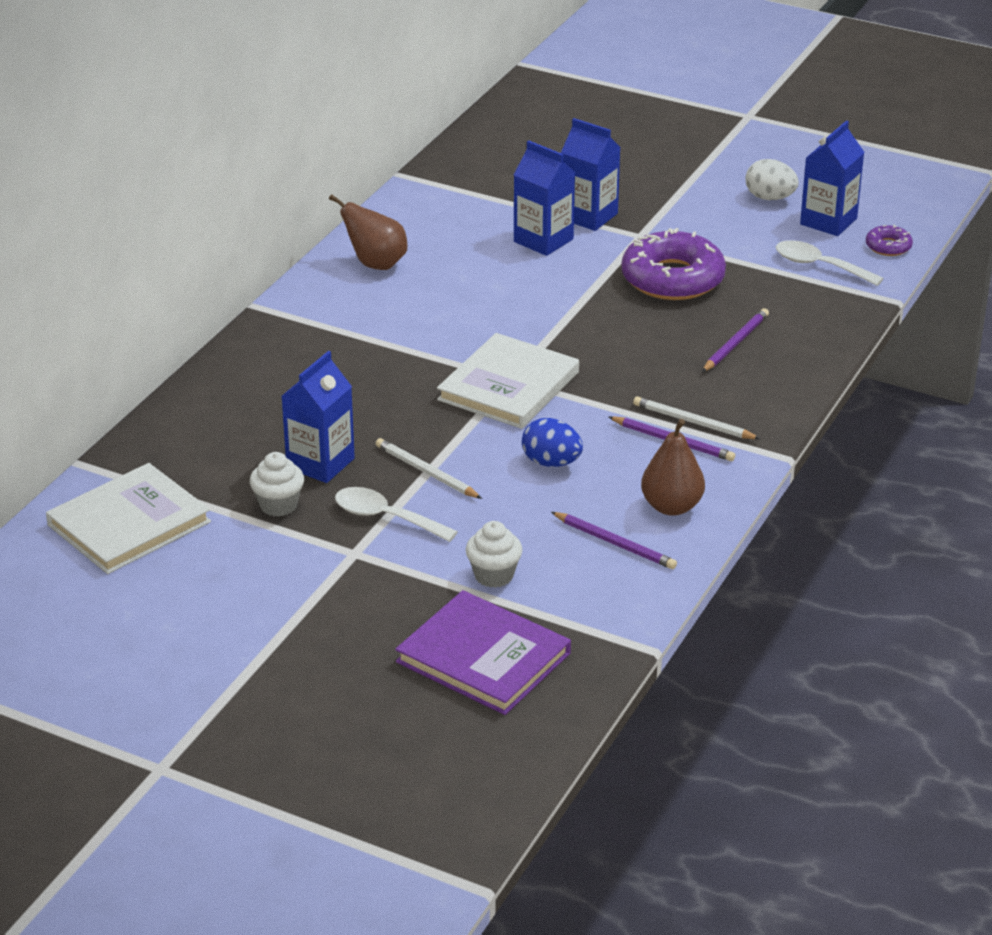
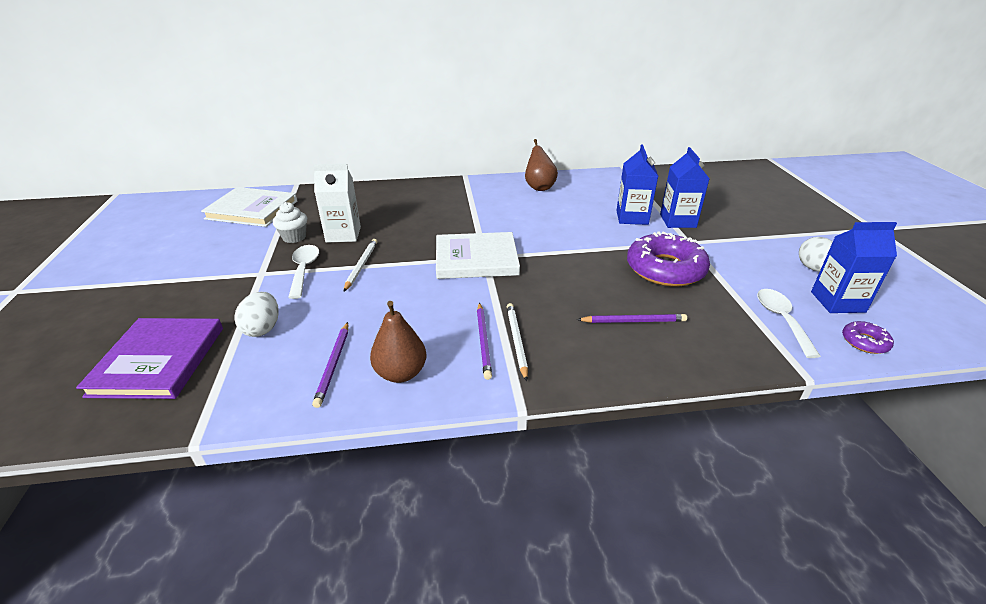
camera: 55 degrees right, 0 degrees up
blue carton [282,351,355,483] -> white carton [313,164,361,243]
white cupcake [466,521,522,588] -> white egg [234,292,279,337]
blue egg [522,418,583,467] -> none

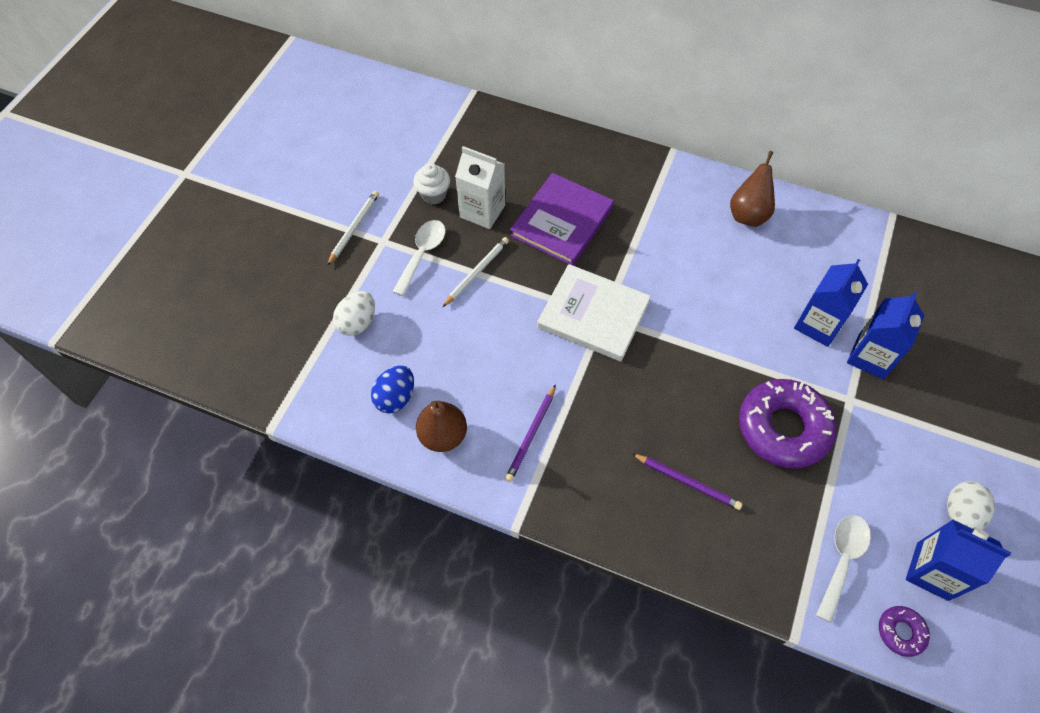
camera: 30 degrees right, 25 degrees up
purple book [76,318,223,399] -> purple book moved to [510,173,614,265]
white book [201,187,297,227] -> none
purple pencil [312,322,348,408] -> blue egg [371,365,414,413]
white pencil [507,303,528,381] -> white pencil moved to [327,191,379,266]

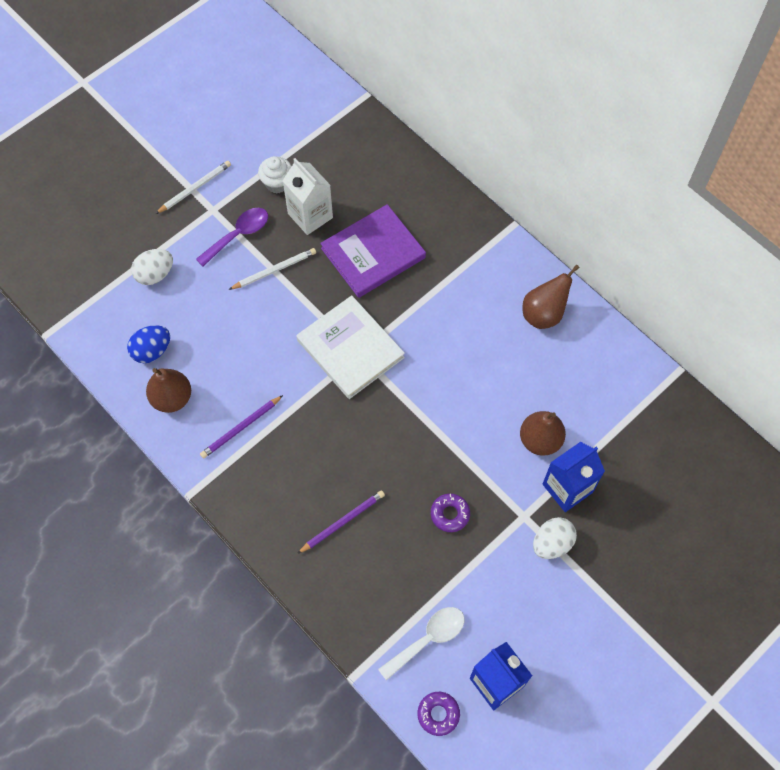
camera: 25 degrees right, 5 degrees up
white spoon [393,220,446,296] -> purple spoon [196,208,268,266]
purple pencil [632,454,742,510] -> purple pencil turned 90 degrees counterclockwise [297,490,385,554]
purple donut [739,379,836,469] -> purple donut [431,494,470,532], size x0.46
blue carton [794,259,868,347] -> brown pear [520,411,566,456]
white egg [947,481,995,530] -> white egg moved to [533,517,577,559]

